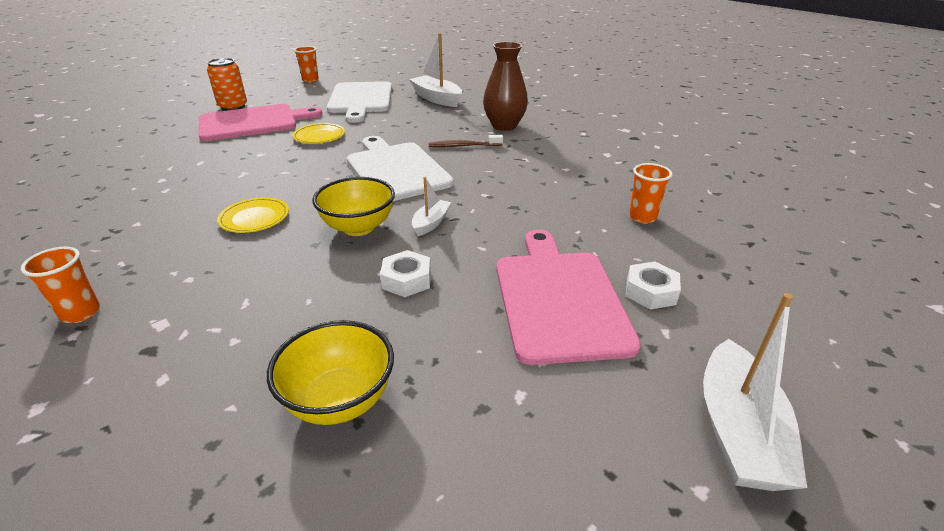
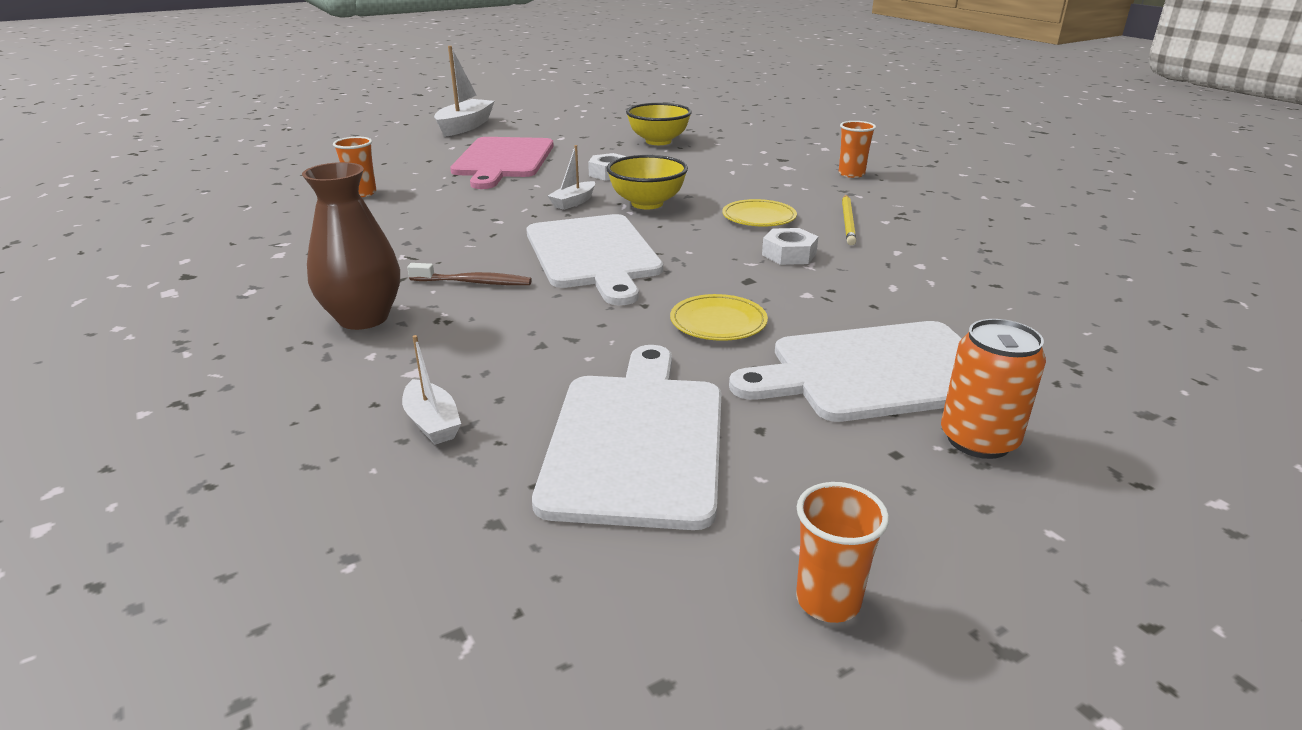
camera: 170 degrees left, 5 degrees down
pink cutting board [198,104,322,141] -> white cutting board [729,321,962,422]
white boat [409,33,462,107] -> white boat [402,335,461,445], size x0.55
white nut [625,261,681,310] -> white nut moved to [762,228,818,265]
none -> yellow pencil [842,195,856,245]

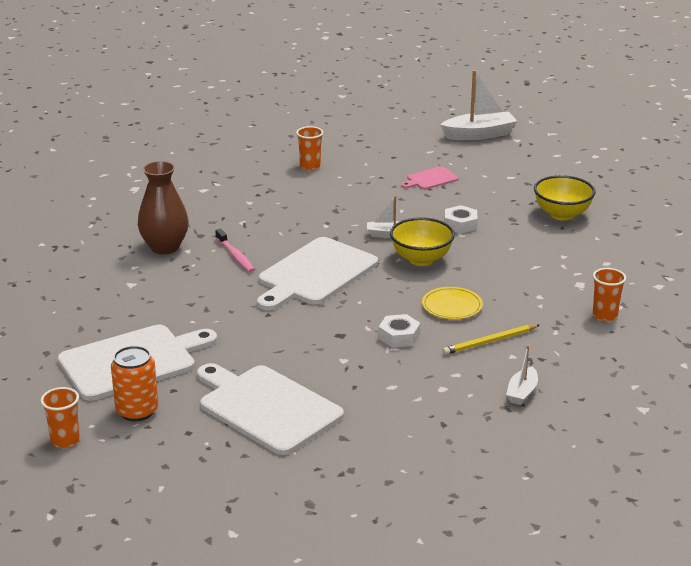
camera: 55 degrees right, 0 degrees up
white boat [402,335,461,445] -> white boat moved to [506,345,538,405]
brown toothbrush [407,263,532,285] -> pink toothbrush [215,229,255,272]
pink cutting board [450,137,554,189] -> pink cutting board [401,166,459,190], size x0.47
yellow plate [670,294,768,341] -> none
orange can [941,319,1046,459] -> orange can moved to [111,346,158,421]

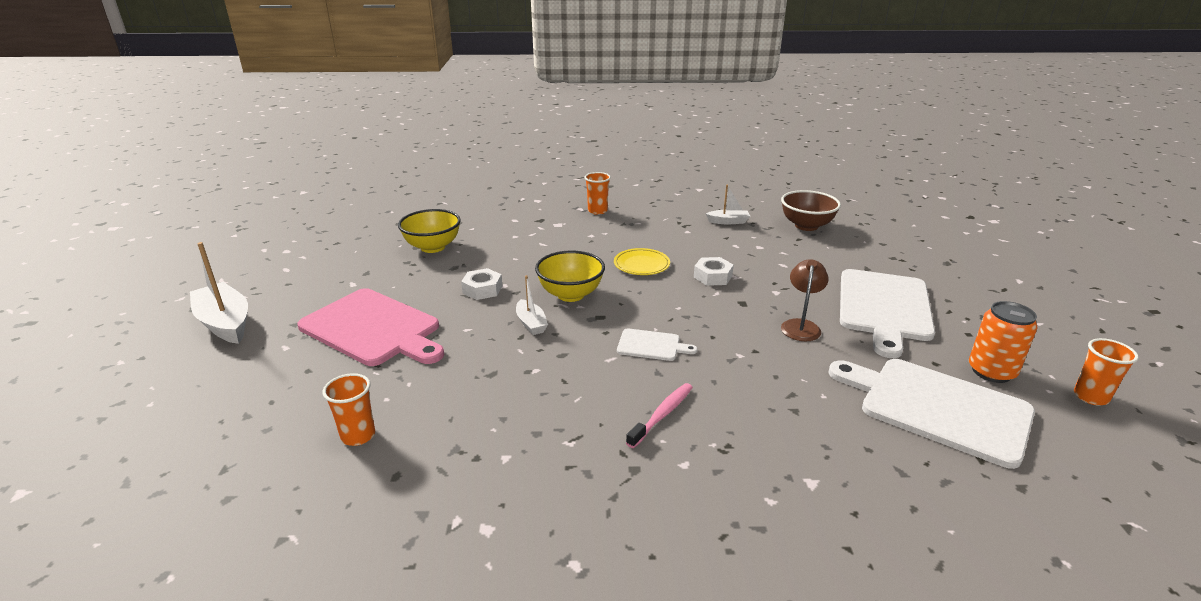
camera: 115 degrees left, 0 degrees up
brown vase [138,161,189,254] -> none
white cutting board [257,237,378,311] -> white cutting board [617,328,697,361], size x0.47
pink cutting board [401,166,459,190] -> pink cutting board [297,288,444,366], size x2.15
yellow pencil [442,324,539,355] -> none
none -> brown bowl [781,190,841,231]
none -> brown lamp [781,259,829,341]

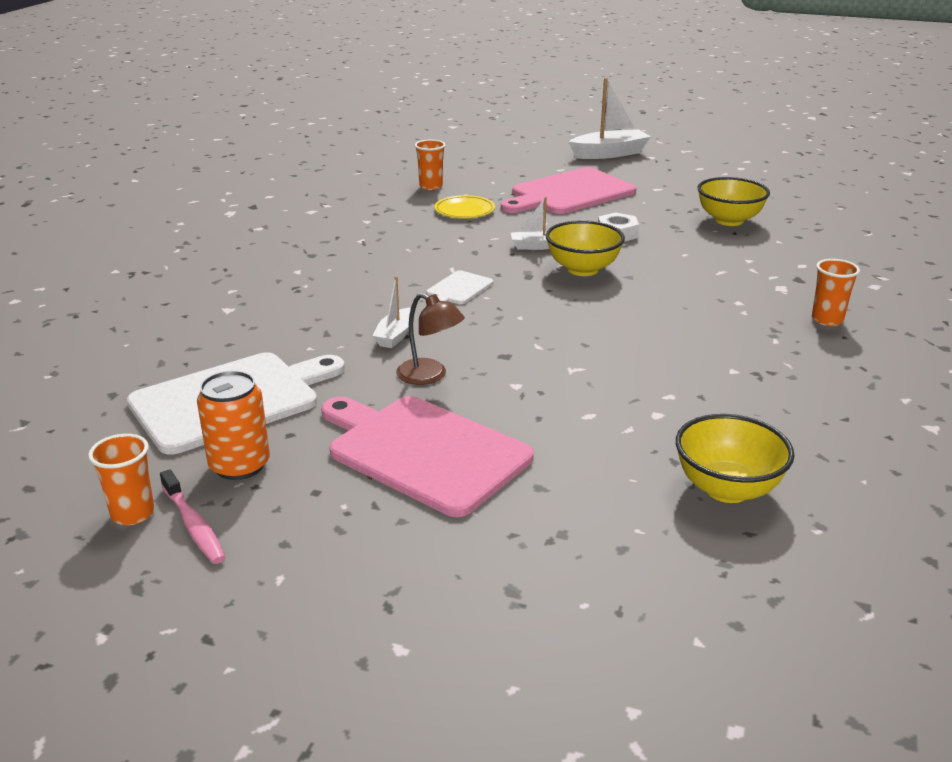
camera: 110 degrees right, 0 degrees up
yellow plate [614,248,670,275] -> yellow plate moved to [434,195,495,218]
pink toothbrush [626,383,693,448] -> pink toothbrush moved to [160,469,226,564]
white nut [694,257,734,286] -> none
white boat [706,185,750,224] -> white boat moved to [373,276,411,348]
brown bowl [781,190,841,231] -> yellow bowl [676,414,795,503]
white cutting board [840,269,935,358] -> pink cutting board [321,396,534,517]

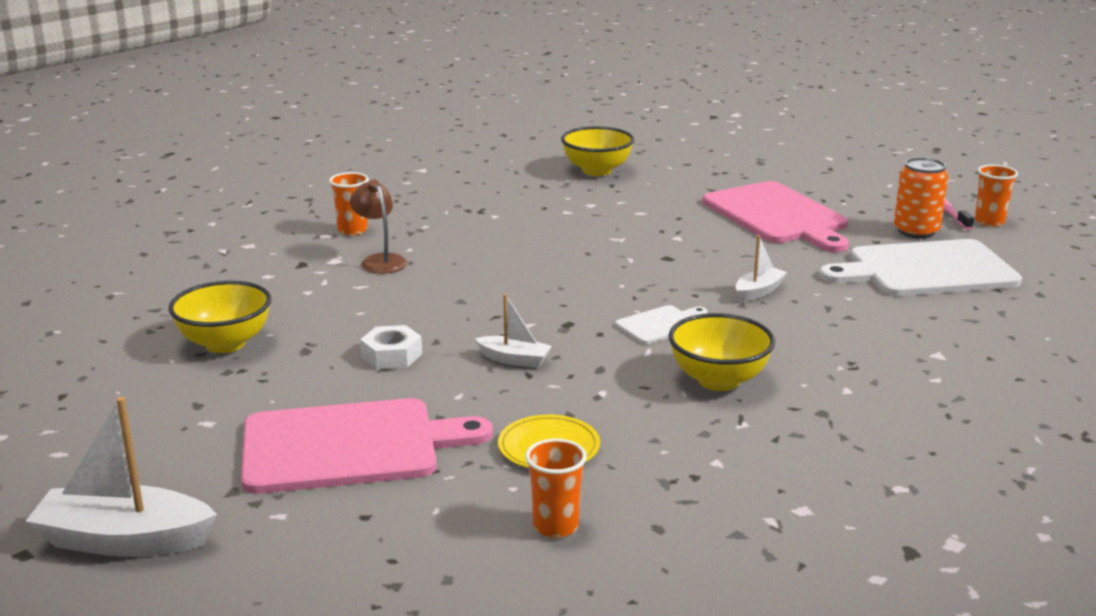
camera: 155 degrees left, 5 degrees down
brown lamp [396,293,465,385] -> brown lamp moved to [350,180,407,274]
yellow bowl [546,220,625,276] -> yellow bowl moved to [669,313,775,391]

